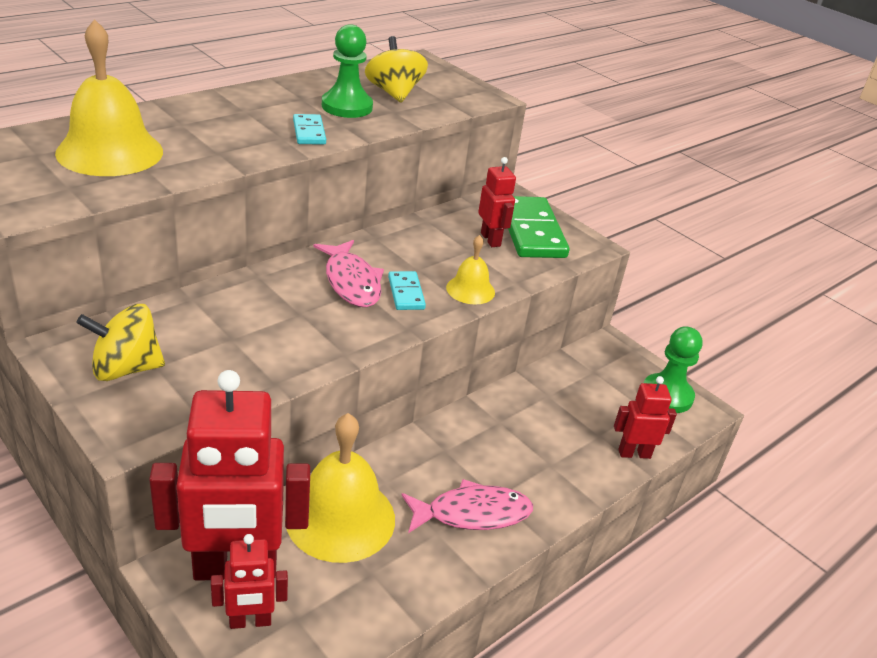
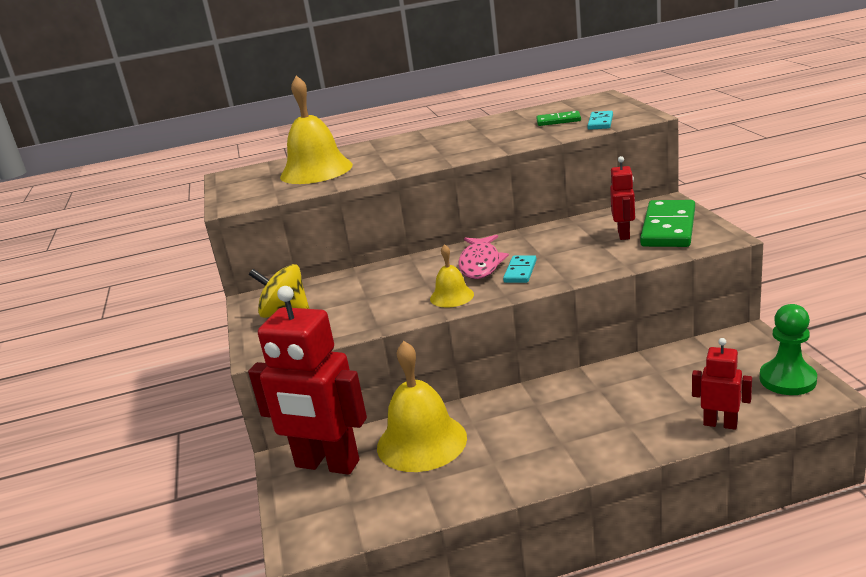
camera: 35 degrees right, 10 degrees down
red robot [211,534,288,629] -> none
turquoise domino [293,114,326,145] -> turquoise domino moved to [587,111,613,130]
green pawn [322,24,373,118] -> none
yellow spinning top [365,36,428,103] -> green domino [536,111,581,126]
pink fish [402,479,533,533] -> none
yellow bell [446,235,495,304] -> yellow bell moved to [430,244,474,308]

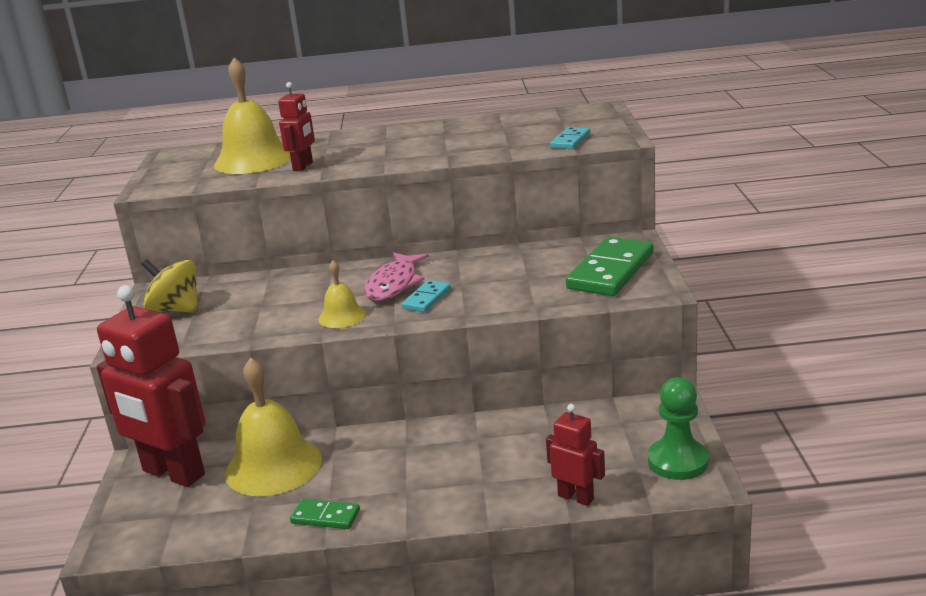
camera: 10 degrees right, 0 degrees up
green domino [536,111,581,126] -> green domino moved to [290,499,360,529]
red robot [610,156,635,240] -> red robot moved to [278,82,315,171]

